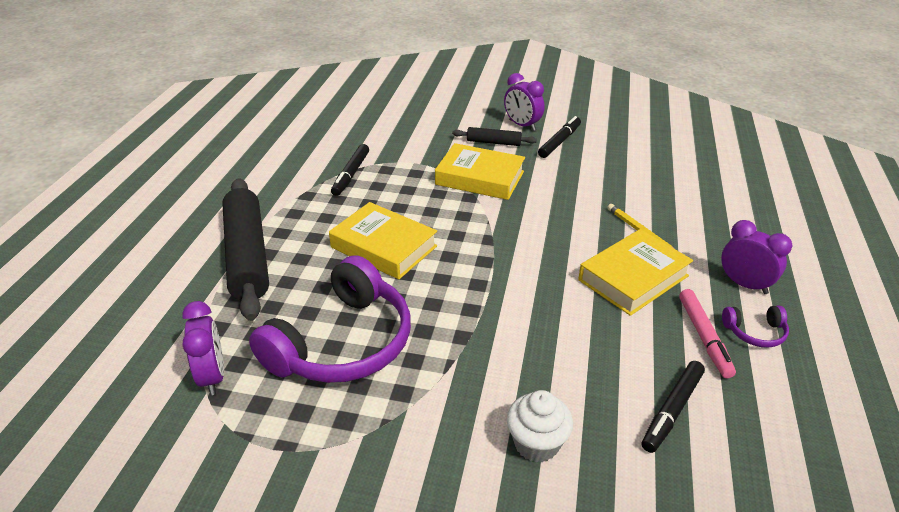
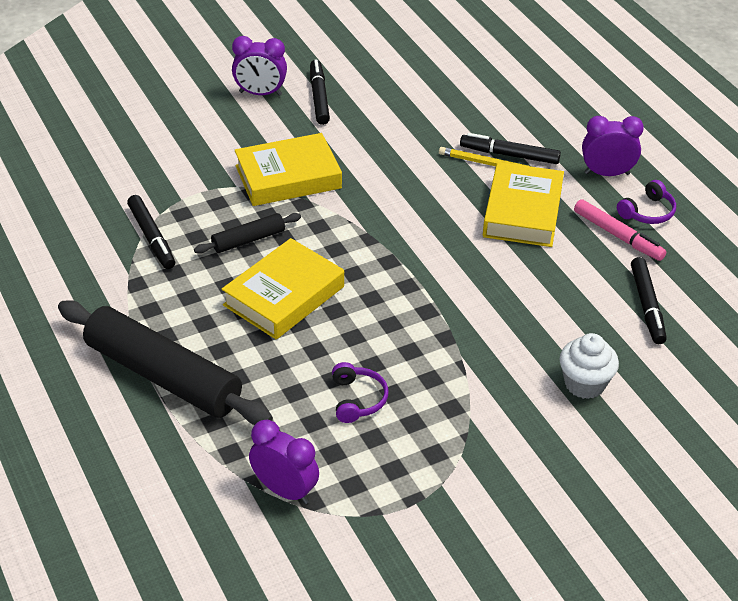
camera: 40 degrees left, 5 degrees up
purple headphones [249,255,411,383] -> purple headphones [332,362,388,423], size x0.42
yellow book [329,202,437,279] -> yellow book turned 45 degrees counterclockwise [222,238,344,339]
black rolling pin [452,127,537,146] -> black rolling pin moved to [194,213,301,254]
none -> black marker [460,133,561,164]

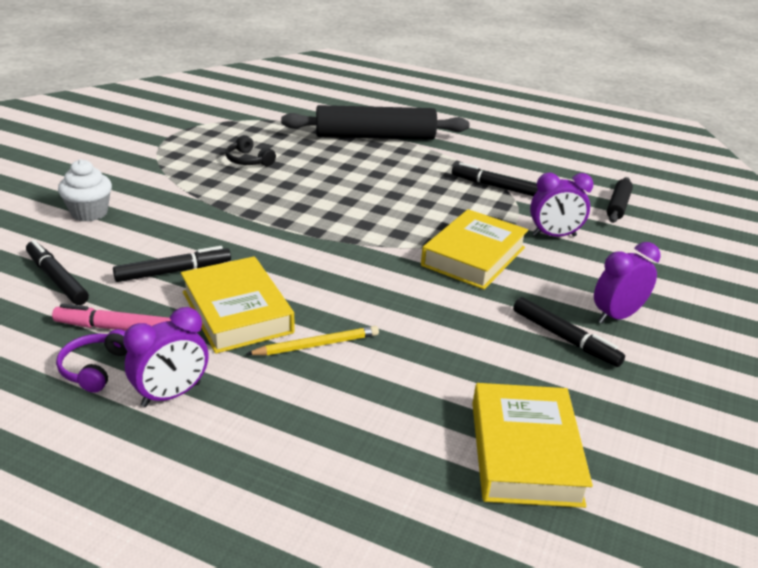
camera: 140 degrees right, 10 degrees down
black rolling pin [194,213,301,254] -> black rolling pin moved to [607,177,633,223]
yellow book [222,238,344,339] -> yellow book moved to [472,383,593,508]
purple clock [249,420,319,504] -> purple clock moved to [530,172,594,237]
purple headphones [332,362,388,423] -> black headphones [225,135,276,166]
black marker [460,133,561,164] -> black marker moved to [113,246,231,282]

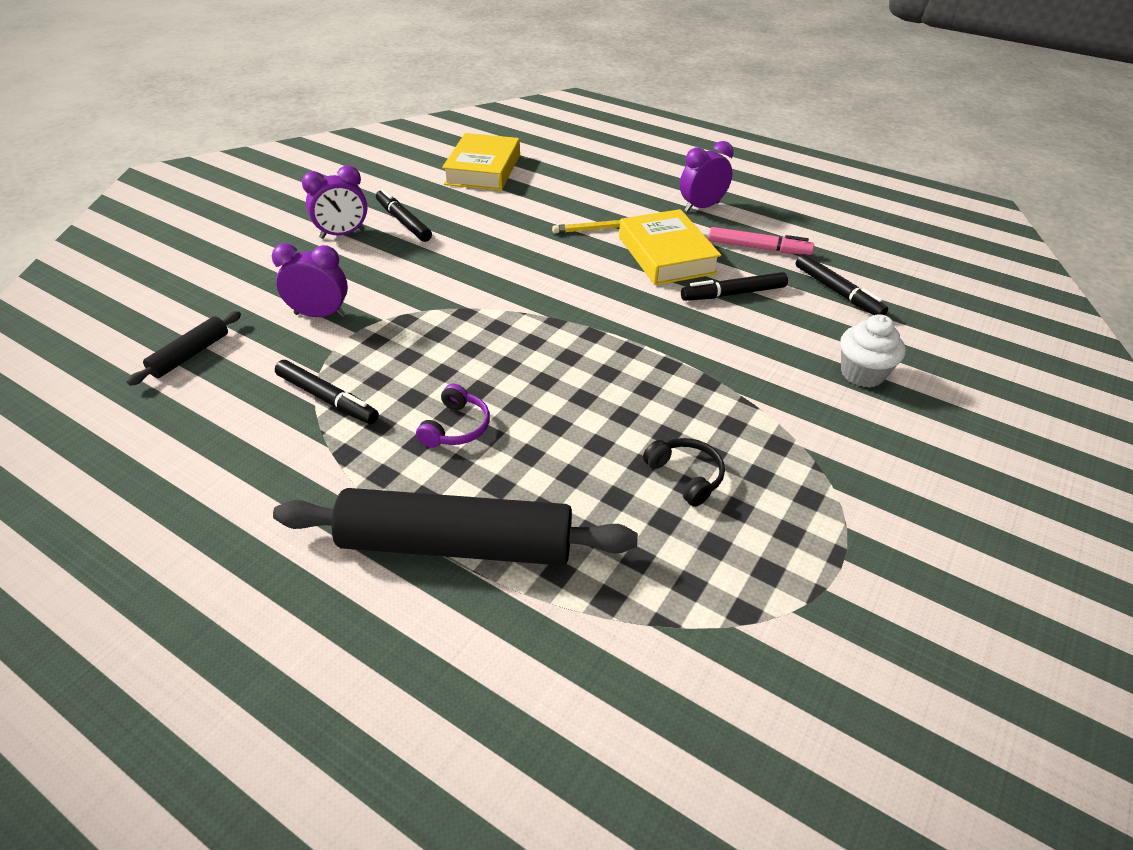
camera: 170 degrees left, 10 degrees up
purple headphones [56,329,127,393] -> purple headphones moved to [416,384,490,448]
yellow book [421,209,528,290] -> none

